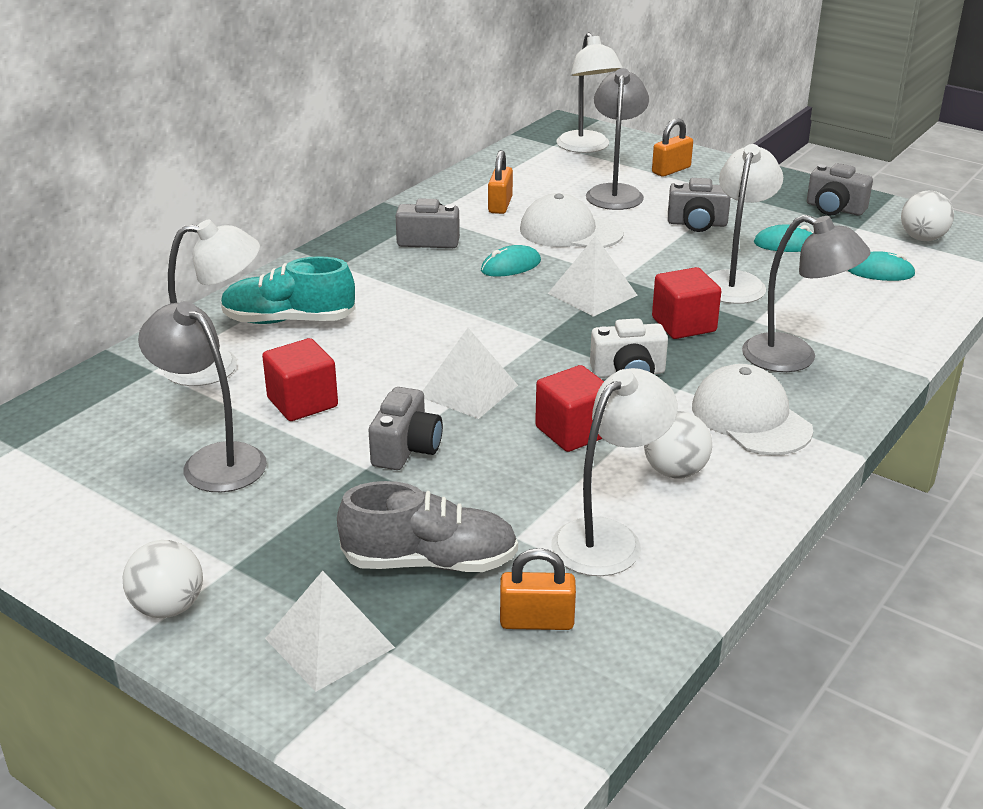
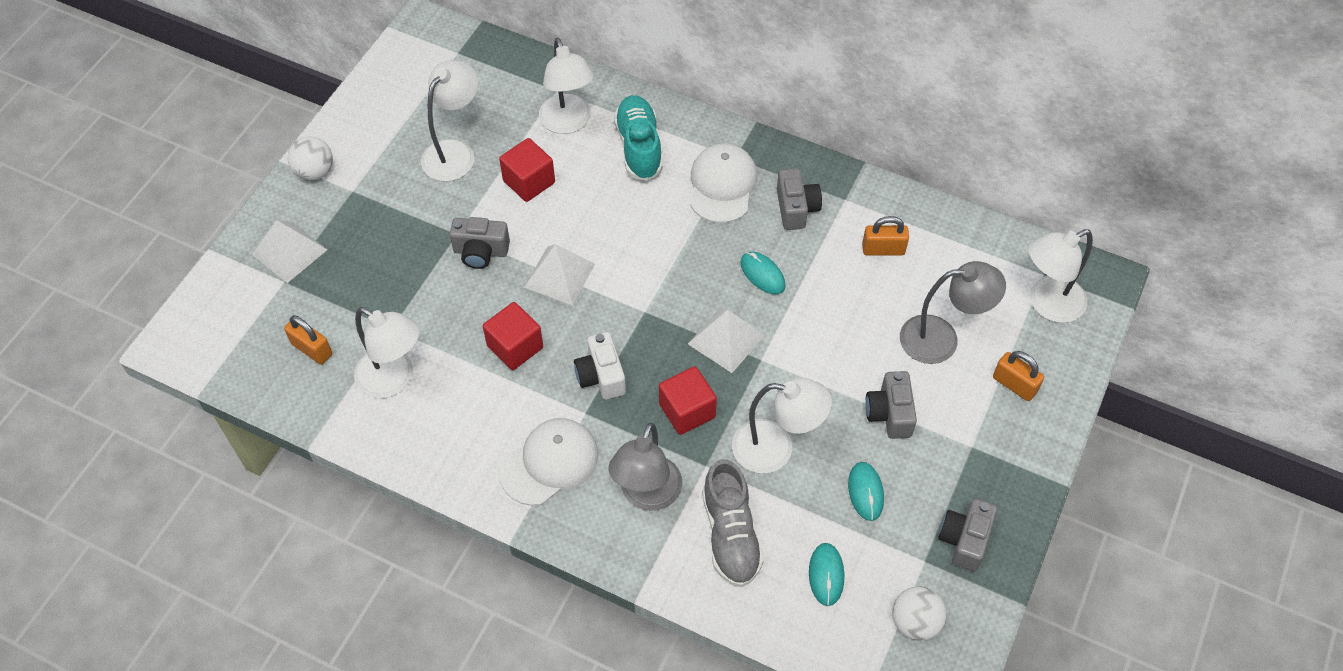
camera: 80 degrees right, 25 degrees up
grey lamp [138,301,267,492] -> white lamp [421,60,478,182]
grey shoe [337,481,518,572] -> grey shoe moved to [702,459,764,587]
orange padlock [500,548,576,630] -> orange padlock turned 45 degrees counterclockwise [284,315,332,365]
white cap [520,193,624,248] -> white cap moved to [691,144,757,223]
white ball [644,411,712,479] -> none

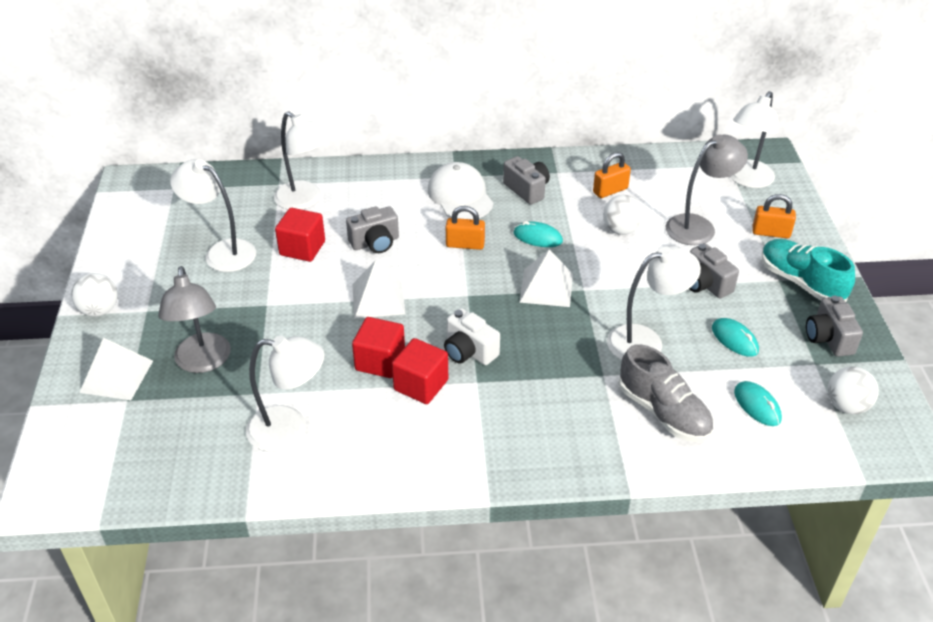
camera: 30 degrees left, 15 degrees down
orange padlock [284,315,332,365] -> orange padlock moved to [446,206,485,250]
white lamp [421,60,478,182] -> white lamp turned 60 degrees counterclockwise [170,159,256,272]
grey camera [450,217,510,269] -> grey camera moved to [346,206,399,253]
white cap [499,418,598,506] -> none
grey lamp [609,423,683,511] -> grey lamp moved to [158,266,231,373]
turquoise shoe [614,95,663,181] -> turquoise shoe moved to [762,239,855,302]
red cube [659,366,717,435] -> red cube moved to [392,338,448,404]
none -> white ball [603,195,644,235]

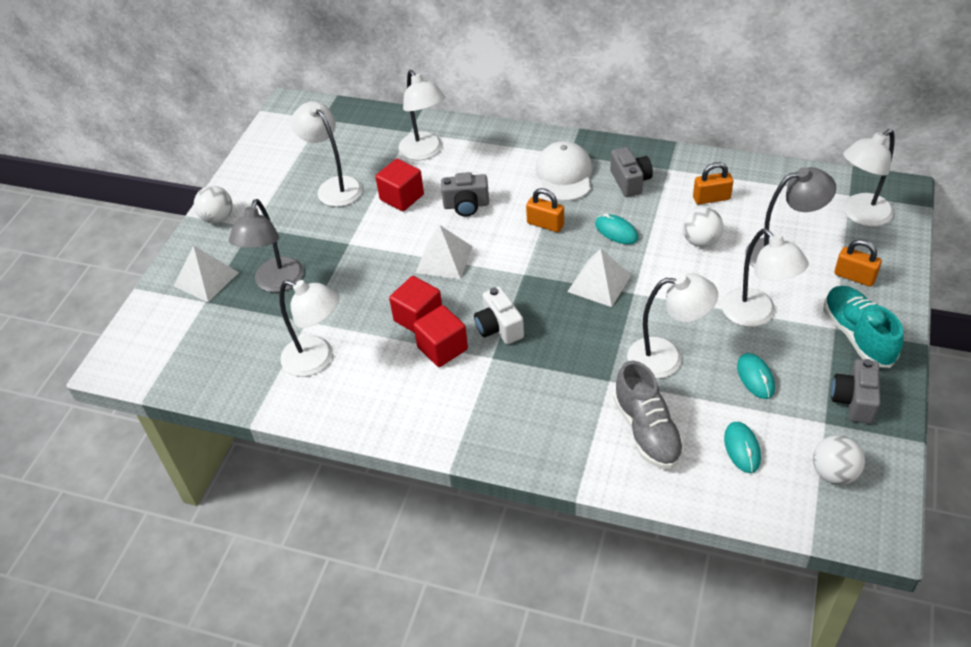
camera: 25 degrees right, 5 degrees up
grey camera [689,243,739,299] -> white lamp [722,229,809,327]

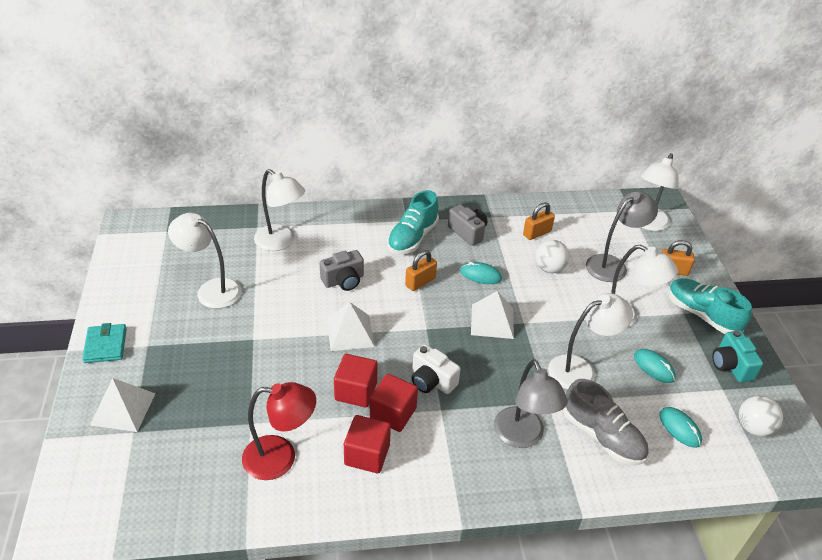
camera: 30 degrees left, 5 degrees down
white ball [194,186,233,223] -> turquoise wallet [82,323,127,363]
grey lamp [229,199,304,292] -> grey lamp moved to [494,359,568,448]
white lamp [279,280,340,377] -> red lamp [242,382,316,480]
red cube [375,159,424,211] -> red cube moved to [344,415,391,473]
orange padlock [526,188,564,232] -> orange padlock turned 45 degrees counterclockwise [405,250,437,291]
white cap [535,141,592,201] -> turquoise shoe [387,190,439,254]
grey camera [831,359,881,424] -> turquoise camera [712,330,763,382]

